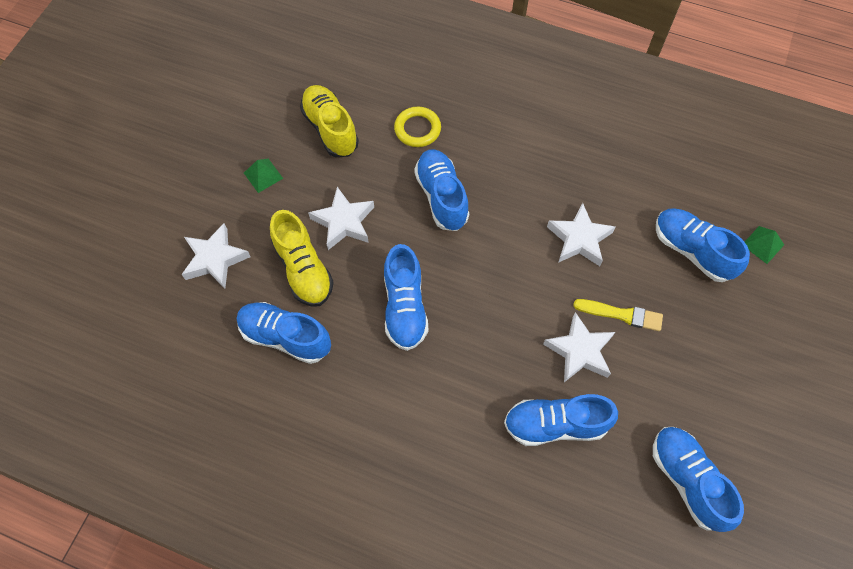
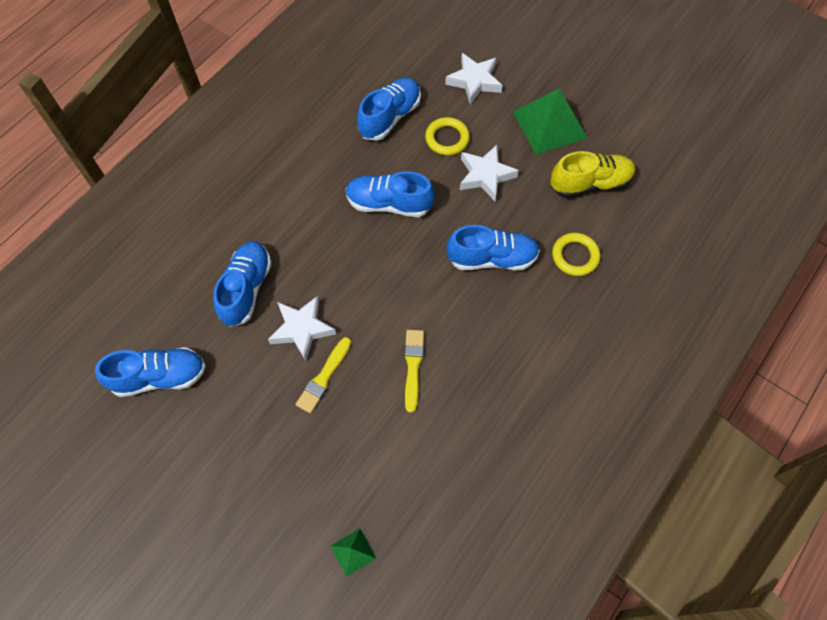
camera: 105 degrees right, 0 degrees up
green pyramid [244,159,283,193] -> green pyramid [513,88,587,155], size x2.12
yellow shoe [270,210,334,307] -> yellow ring [425,117,470,155]
white star [547,203,616,266] -> yellow brush [404,330,424,413]
blue shoe [656,208,750,282] -> none

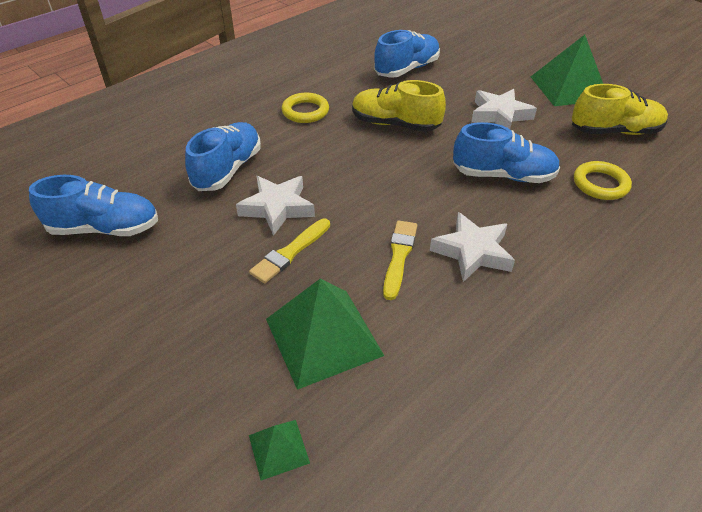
camera: 10 degrees right, 20 degrees down
blue shoe [346,171,435,217] -> yellow shoe [352,80,446,132]
yellow ring [425,117,470,155] -> yellow ring moved to [281,93,329,123]
white star [445,53,502,104] -> white star moved to [430,212,515,282]
none -> green pyramid [266,278,384,390]

